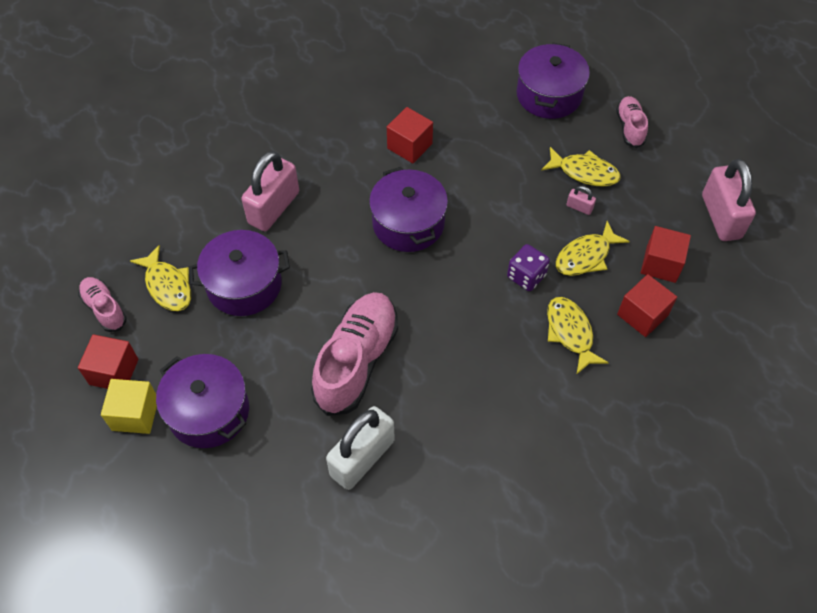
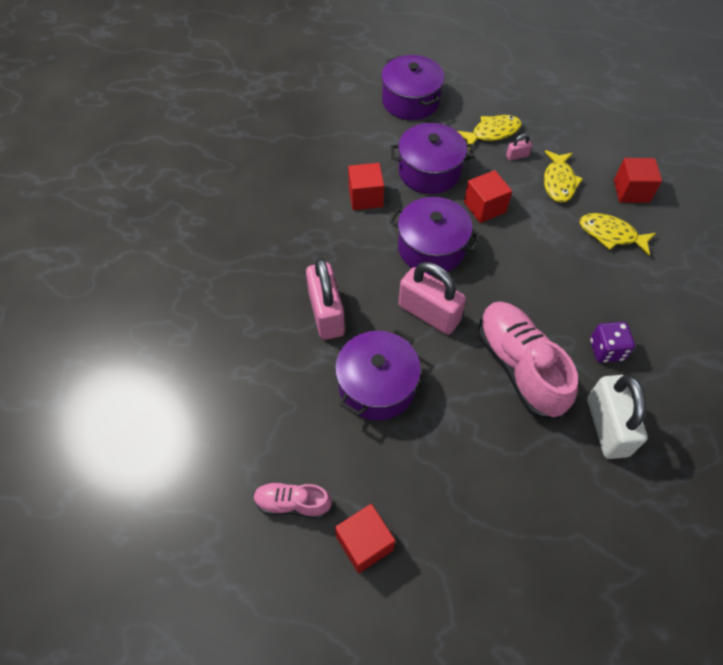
camera: 45 degrees left, 0 degrees up
yellow cube [101,379,157,434] -> none
yellow fish [130,245,191,311] -> none
purple pot [156,354,249,448] -> purple pot moved to [390,123,474,194]
purple dice [507,244,550,291] -> purple dice moved to [590,322,635,363]
pink shoe [616,96,648,148] -> none
red cube [641,226,691,283] -> red cube moved to [464,170,512,223]
pink padlock [702,159,756,241] -> pink padlock moved to [398,262,466,335]

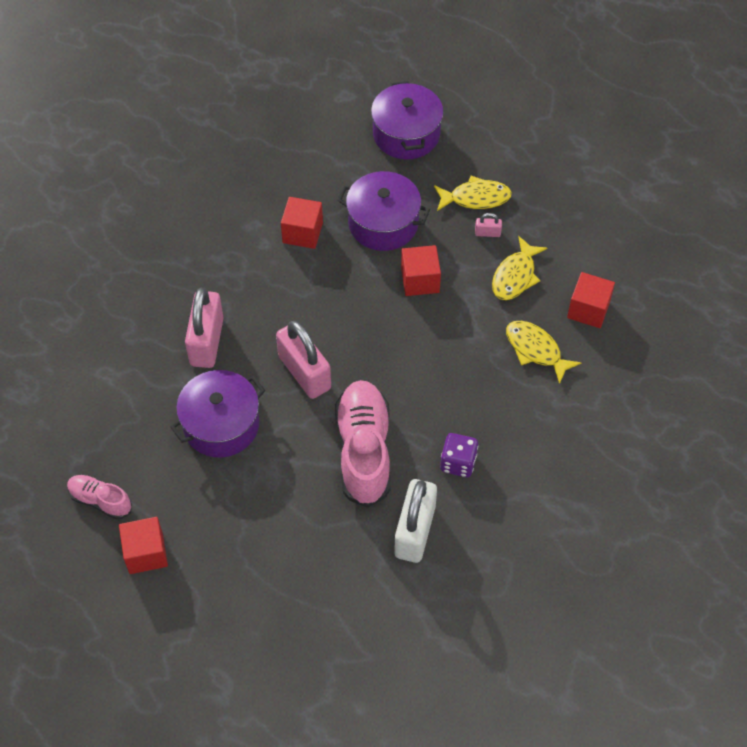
camera: 20 degrees right, 0 degrees up
purple pot [389,197,480,274] -> none

